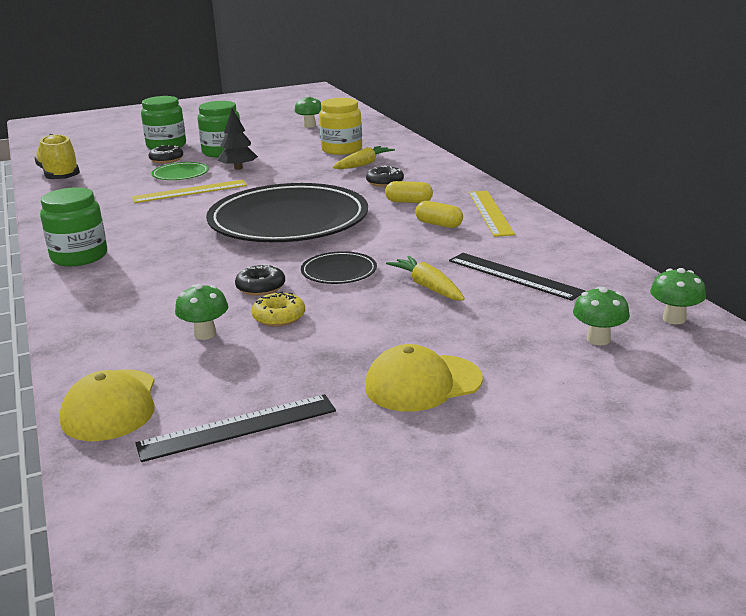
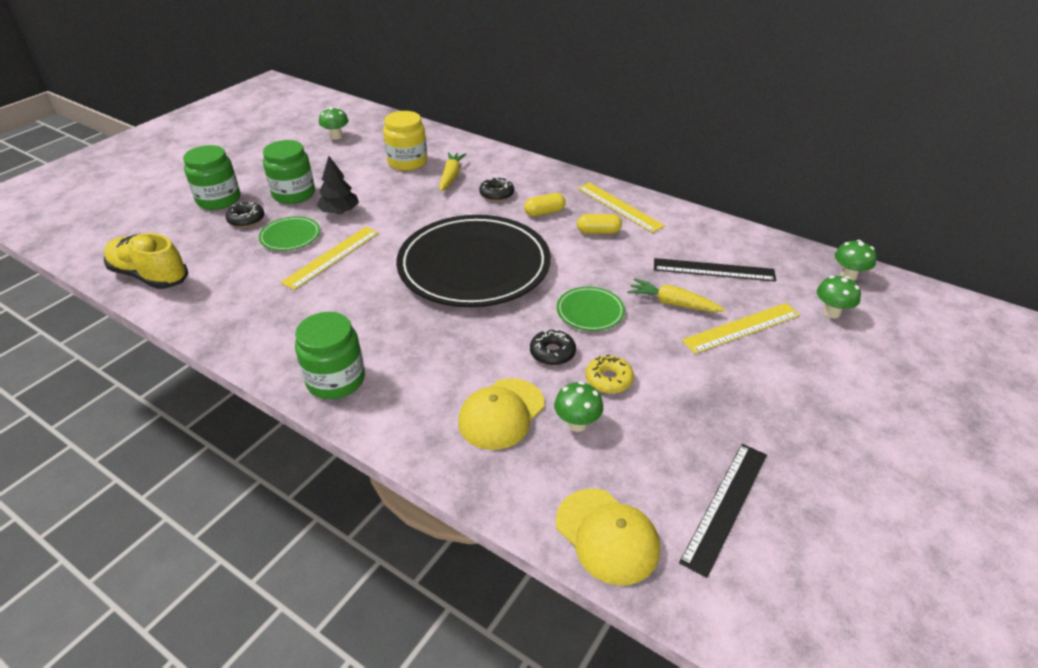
camera: 35 degrees left, 15 degrees up
black plate [301,251,377,284] -> green plate [557,287,625,331]
yellow cap [365,344,483,412] -> yellow cap moved to [458,378,544,450]
none -> yellow ruler [682,303,800,354]

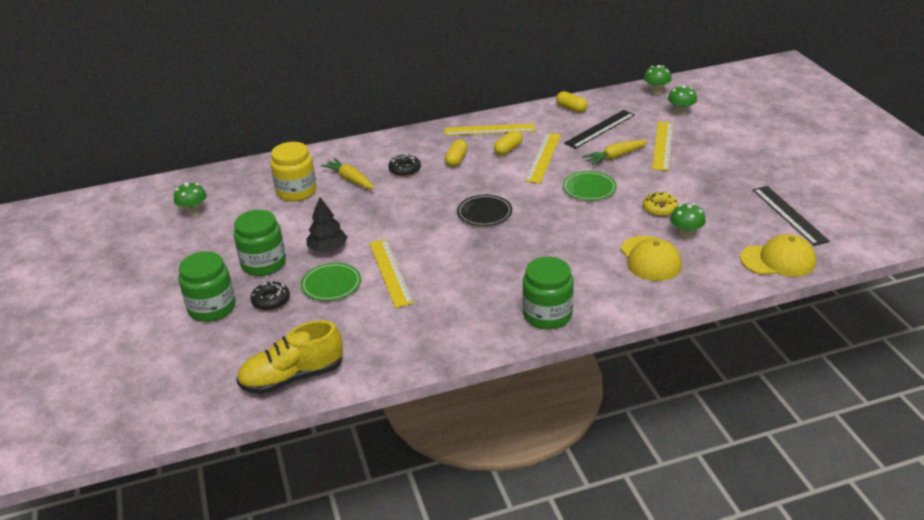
camera: 50 degrees left, 5 degrees down
black plate [396,215,551,307] -> black plate [457,195,512,226], size x0.41
black donut [530,329,576,365] -> none
none -> yellow ruler [525,133,561,184]
none -> yellow capsule [556,91,588,113]

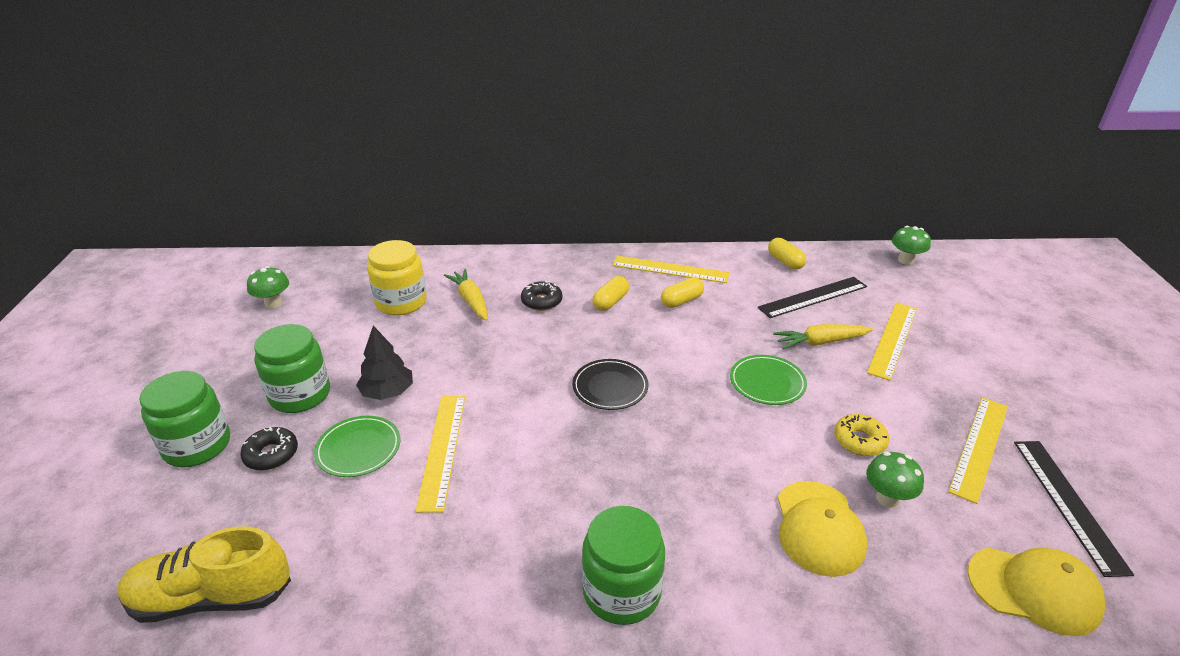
camera: 15 degrees right, 0 degrees up
yellow ruler [525,133,561,184] -> yellow ruler moved to [948,397,1008,504]
green mushroom [668,85,697,116] -> none

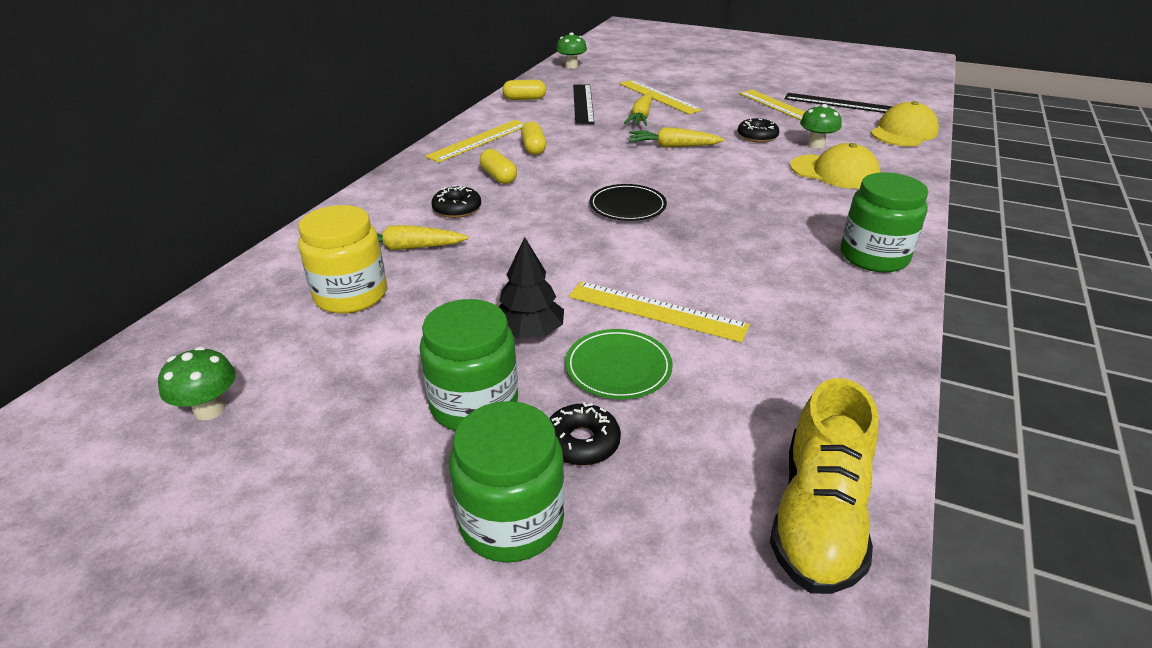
camera: 65 degrees left, 0 degrees up
green plate [730,355,807,405] -> yellow carrot [629,127,724,147]
yellow donut [834,414,889,456] -> black donut [737,118,779,143]

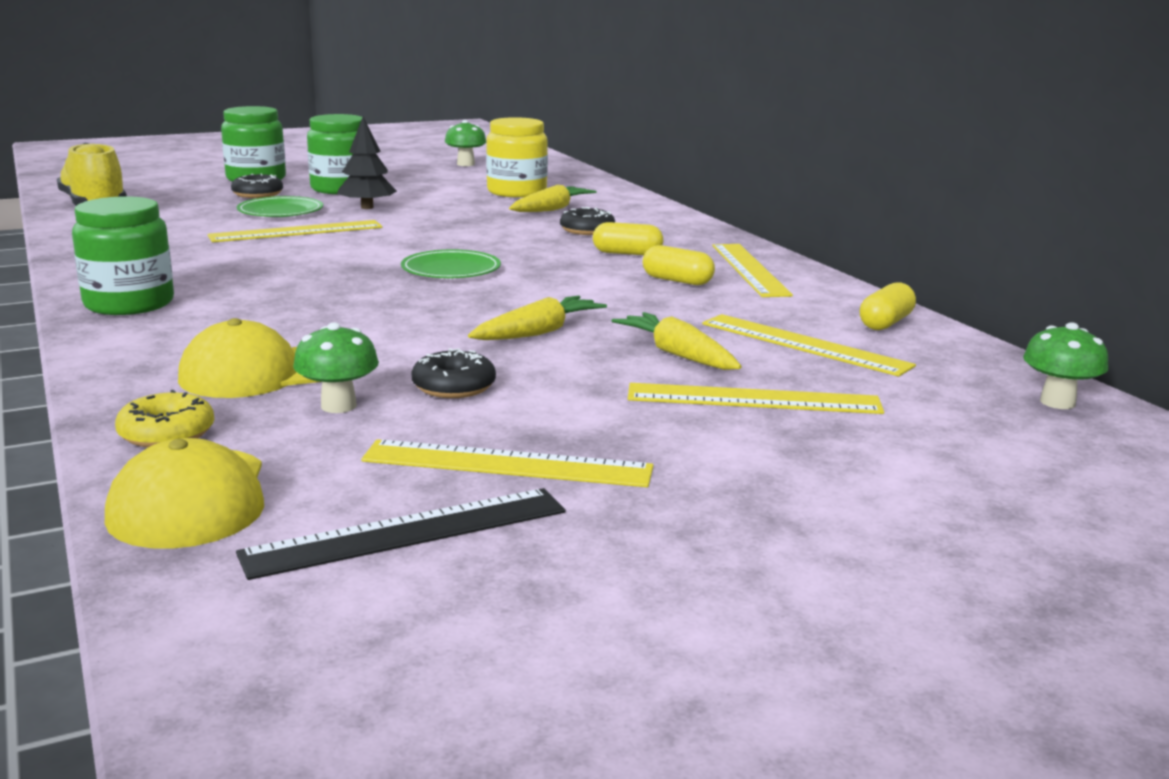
camera: 130 degrees right, 15 degrees down
black ruler [573,84,595,125] -> yellow ruler [702,314,916,377]
black plate [590,184,667,221] -> green plate [401,249,501,278]
none -> yellow donut [115,390,214,448]

